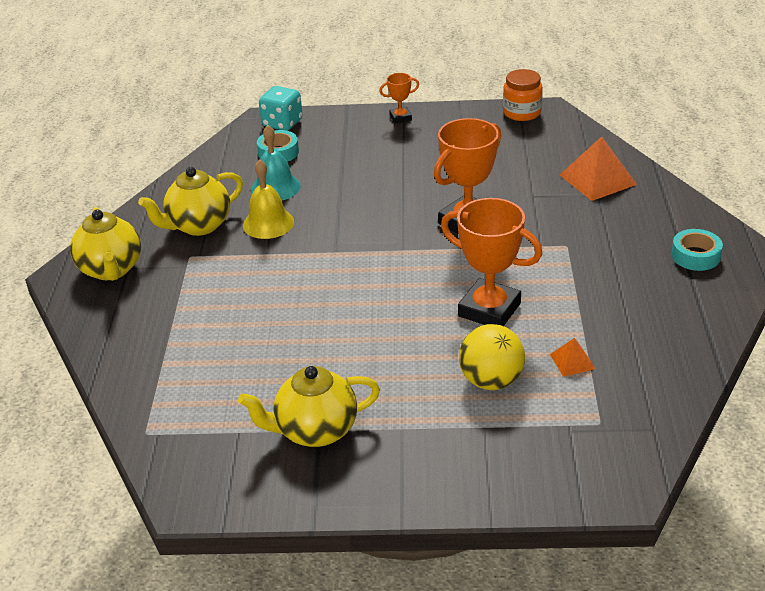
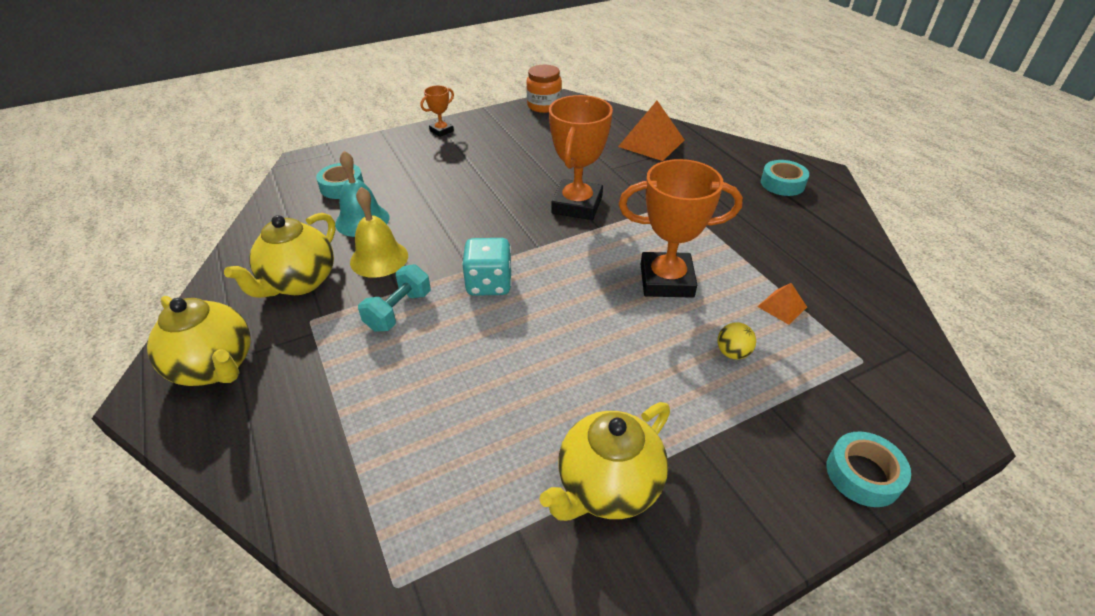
camera: 30 degrees left, 5 degrees up
turquoise dice [259,86,303,131] -> turquoise dice moved to [462,238,512,296]
yellow ball [459,324,525,390] -> yellow ball [717,322,756,359], size x0.51
none -> turquoise dumbbell [358,264,431,332]
none -> turquoise tape [826,431,911,507]

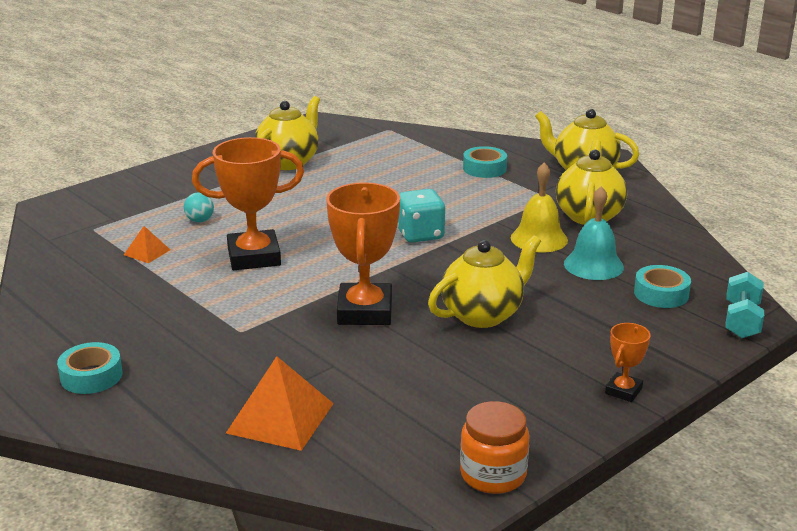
camera: 165 degrees right, 15 degrees down
turquoise dumbbell [358,264,431,332] -> turquoise dumbbell moved to [725,272,764,338]
yellow ball [717,322,756,359] -> turquoise ball [184,193,214,222]
turquoise tape [826,431,911,507] -> turquoise tape moved to [463,146,507,178]
none -> yellow teapot [428,235,541,328]

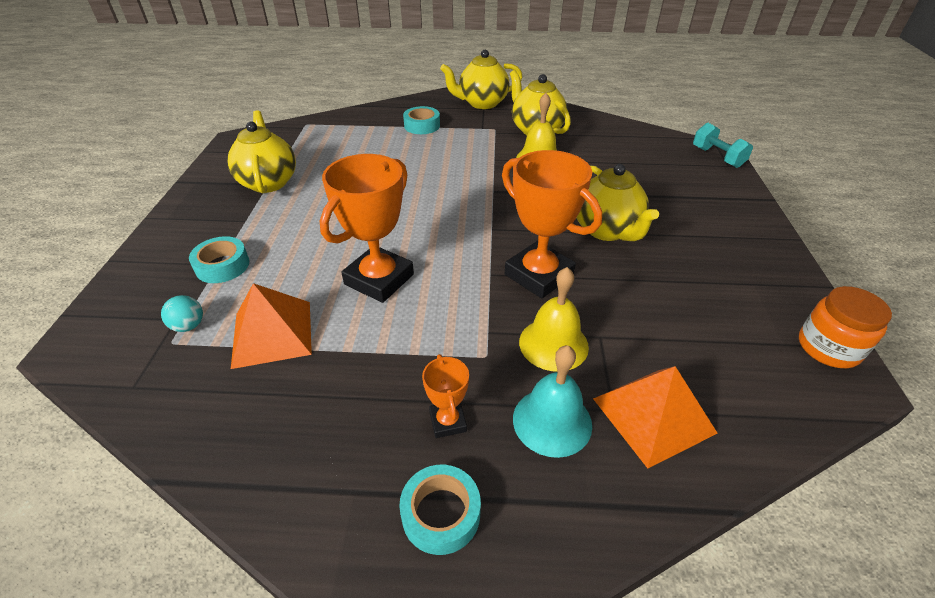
camera: 45 degrees left, 15 degrees up
orange pyramid [124,226,170,263] -> orange pyramid [231,283,312,369], size x1.94
turquoise ball [184,193,214,222] -> turquoise ball moved to [161,295,203,332]
turquoise dice [397,189,445,243] -> none
yellow teapot [428,235,541,328] -> yellow teapot turned 150 degrees clockwise [576,164,659,241]
turquoise bell [564,186,624,280] -> turquoise bell moved to [513,345,592,458]
orange trophy [605,323,651,402] -> orange trophy moved to [422,354,469,438]
turquoise tape [634,265,691,308] -> turquoise tape moved to [189,236,249,283]
none -> yellow bell [519,267,589,372]

